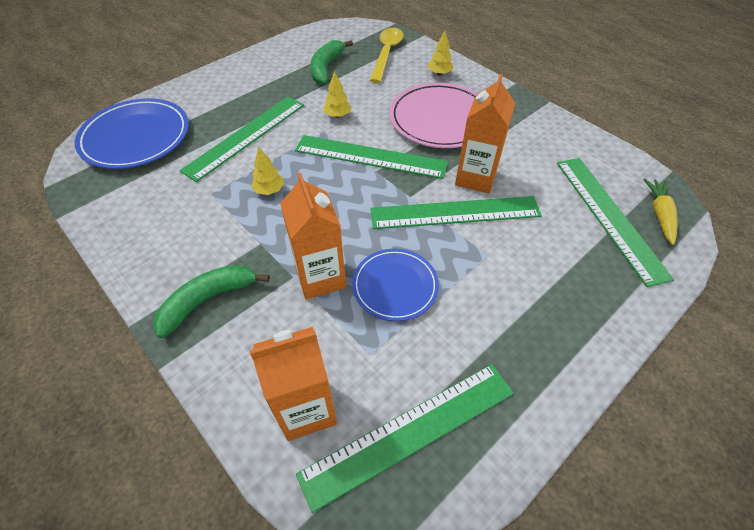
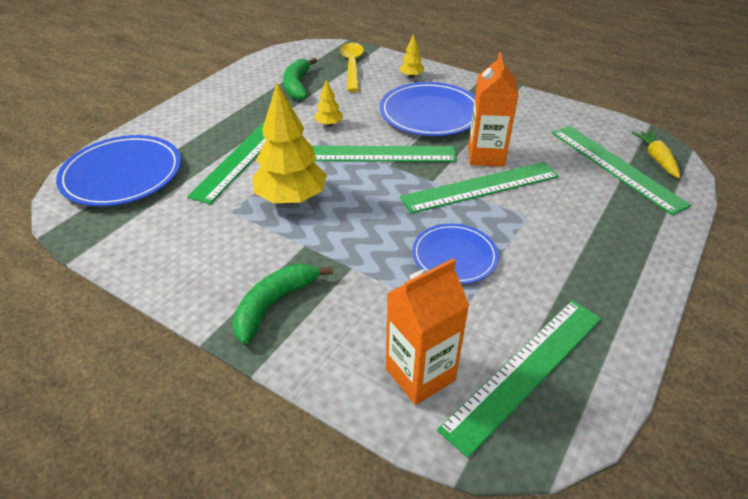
camera: 15 degrees left, 10 degrees down
yellow tree [251,146,284,195] -> yellow tree [252,83,327,204], size x2.18
orange carton [280,173,346,300] -> none
pink plate [389,83,478,148] -> blue plate [380,82,475,136]

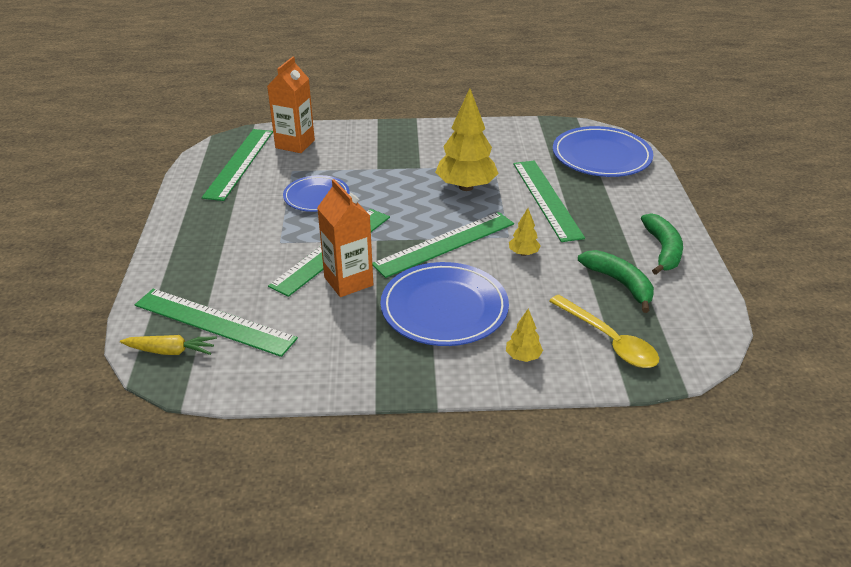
camera: 145 degrees right, 5 degrees down
green banana [233,264,333,344] -> green banana moved to [641,213,683,275]
yellow carrot [632,130,680,178] -> yellow carrot turned 45 degrees counterclockwise [120,335,217,355]

